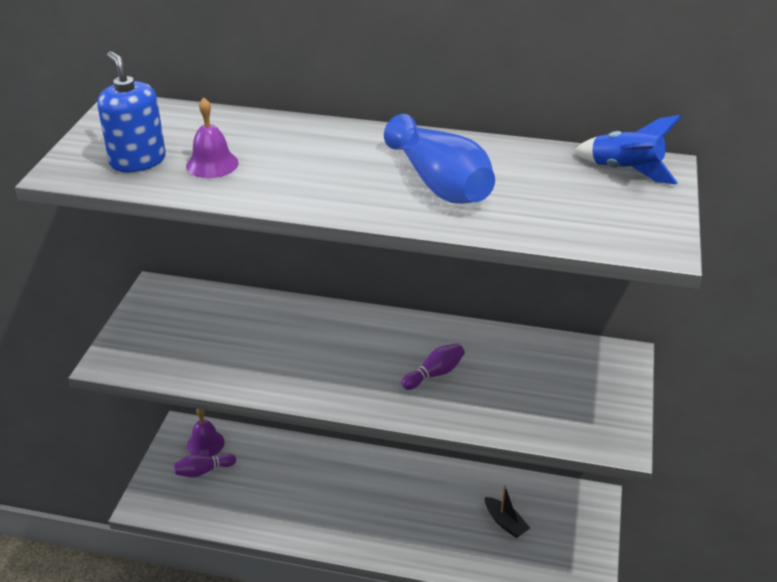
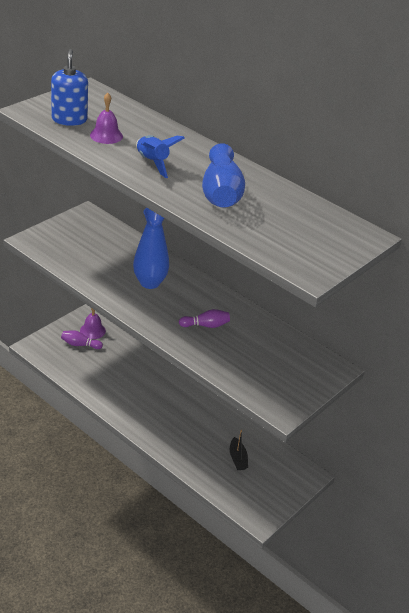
camera: 25 degrees right, 0 degrees up
blue rocket [574,115,681,185] -> blue rocket moved to [136,135,185,178]
none -> blue vase [133,208,169,289]

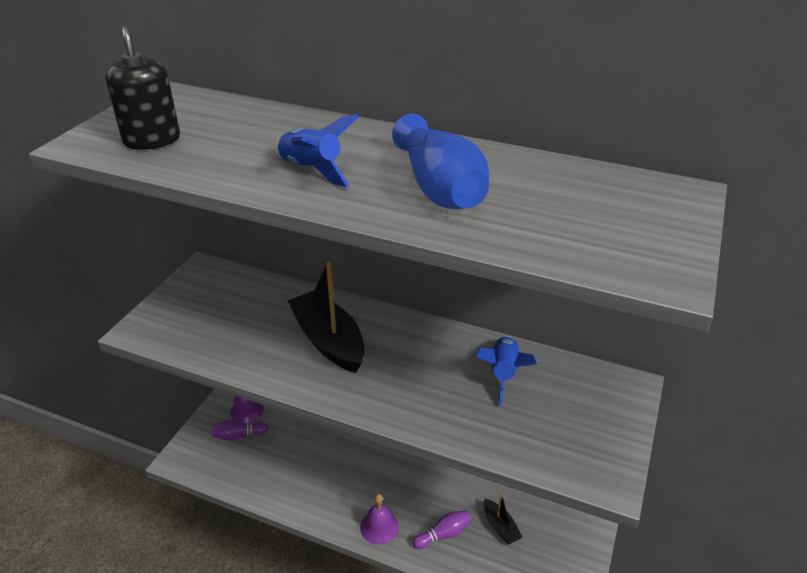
camera: 15 degrees left, 0 degrees up
blue soap dispenser [51,49,88,126] -> black soap dispenser [106,26,180,150]
purple bell [90,93,123,144] -> purple bell moved to [360,494,399,545]
blue vase [133,208,169,289] -> black boat [288,262,365,373]
purple bowling pin [179,309,230,328] -> purple bowling pin moved to [413,510,471,549]
none -> blue rocket [475,336,537,406]

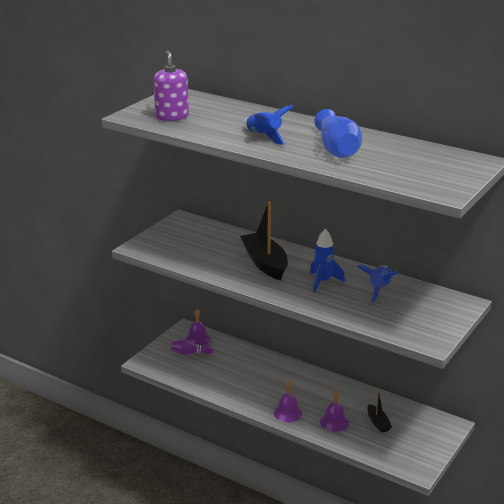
camera: 10 degrees right, 10 degrees down
black soap dispenser [106,26,180,150] -> purple soap dispenser [154,50,189,121]
purple bowling pin [413,510,471,549] -> purple bell [320,389,349,432]
none -> blue rocket [310,229,345,292]

